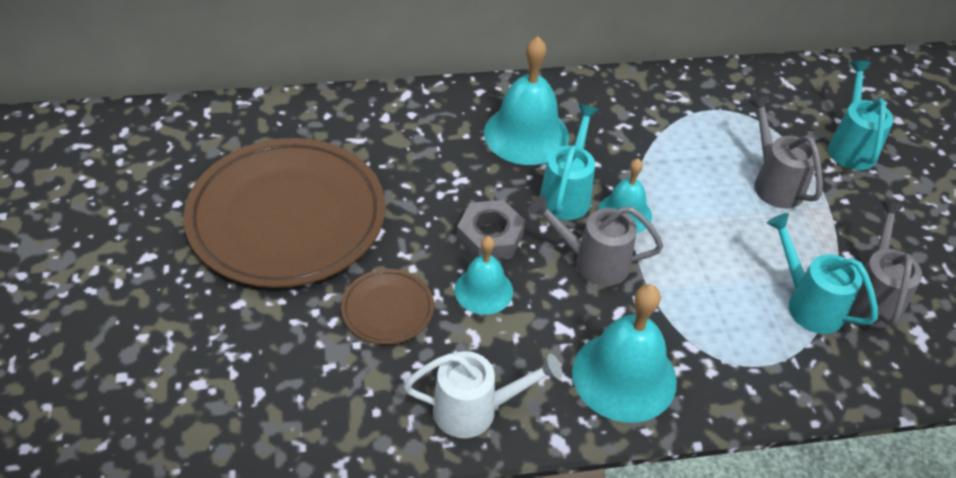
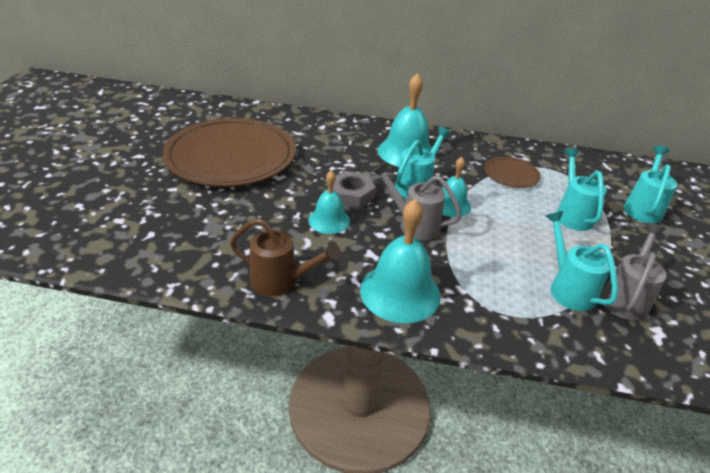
camera: 20 degrees right, 10 degrees down
brown plate [341,269,434,344] -> brown plate moved to [484,157,541,188]
white watering can [404,351,563,438] -> brown watering can [230,218,341,296]
grey watering can [748,96,823,208] -> turquoise watering can [557,148,607,231]

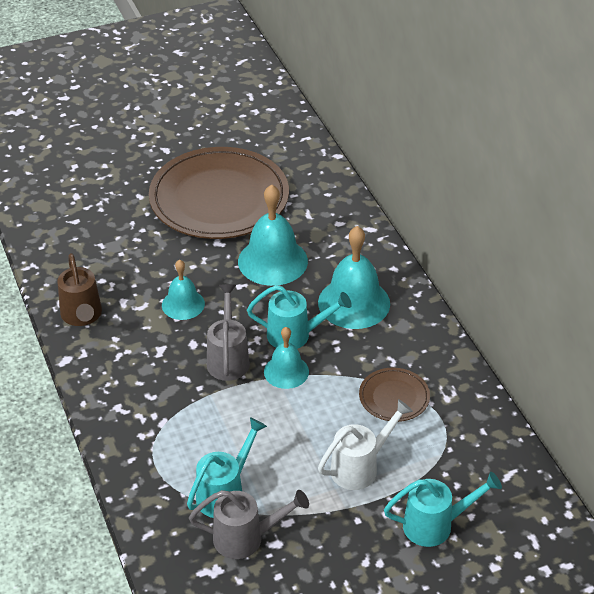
camera: 60 degrees right, 5 degrees up
grey nut [333,171,376,209] -> none
turquoise bell [360,199,441,323] -> turquoise bell moved to [238,184,308,286]
turquoise watering can [557,148,607,231] -> white watering can [318,399,413,490]

